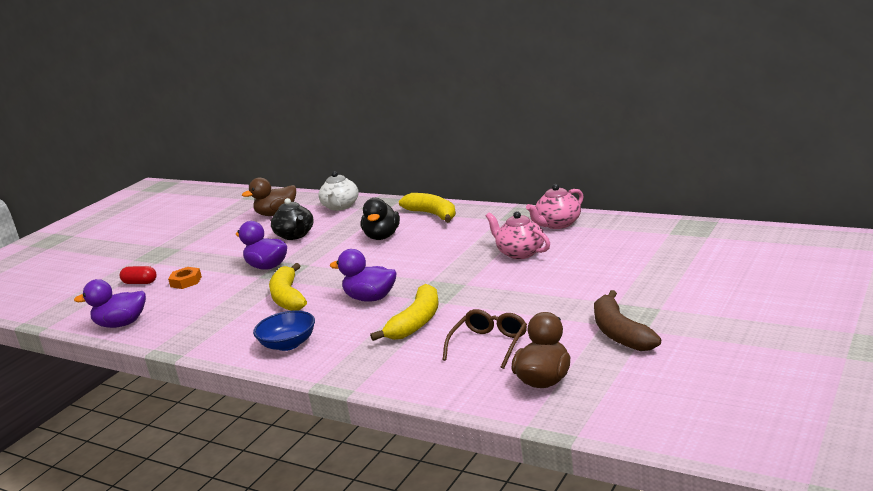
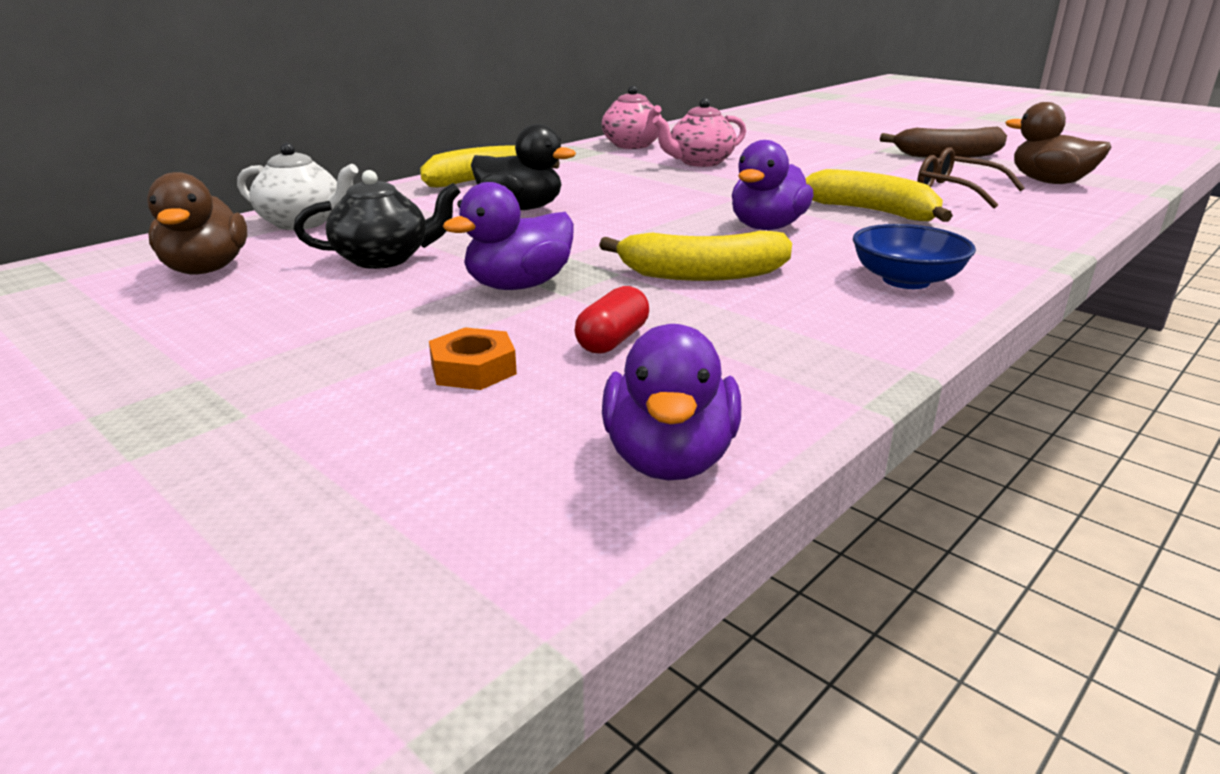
camera: 80 degrees left, 5 degrees up
red capsule [120,266,157,284] -> red capsule moved to [575,286,649,354]

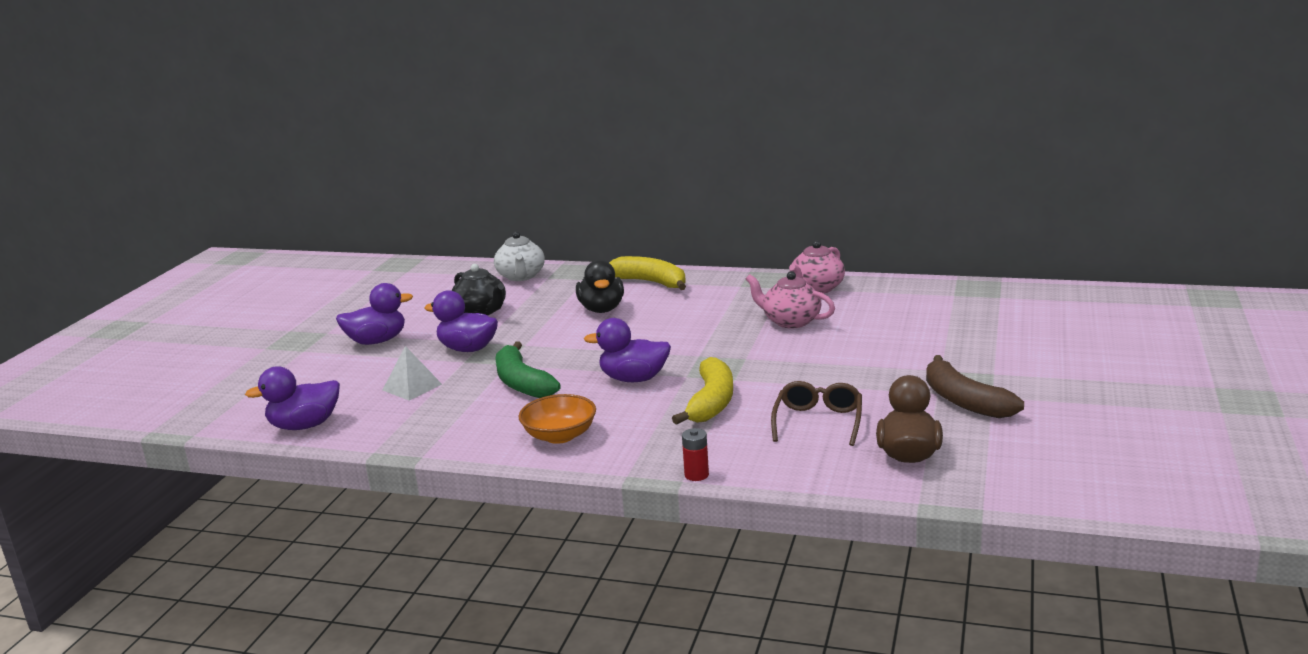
camera: 65 degrees right, 5 degrees down
brown duck [147,172,247,274] -> none
orange nut [429,327,517,390] -> none
red capsule [575,286,649,354] -> white pyramid [383,346,442,401]
yellow banana [599,231,792,281] -> green banana [495,341,561,398]
blue bowl [853,224,976,289] -> orange bowl [519,394,596,444]
none -> purple duck [336,283,413,345]
none -> red battery [682,428,709,481]

